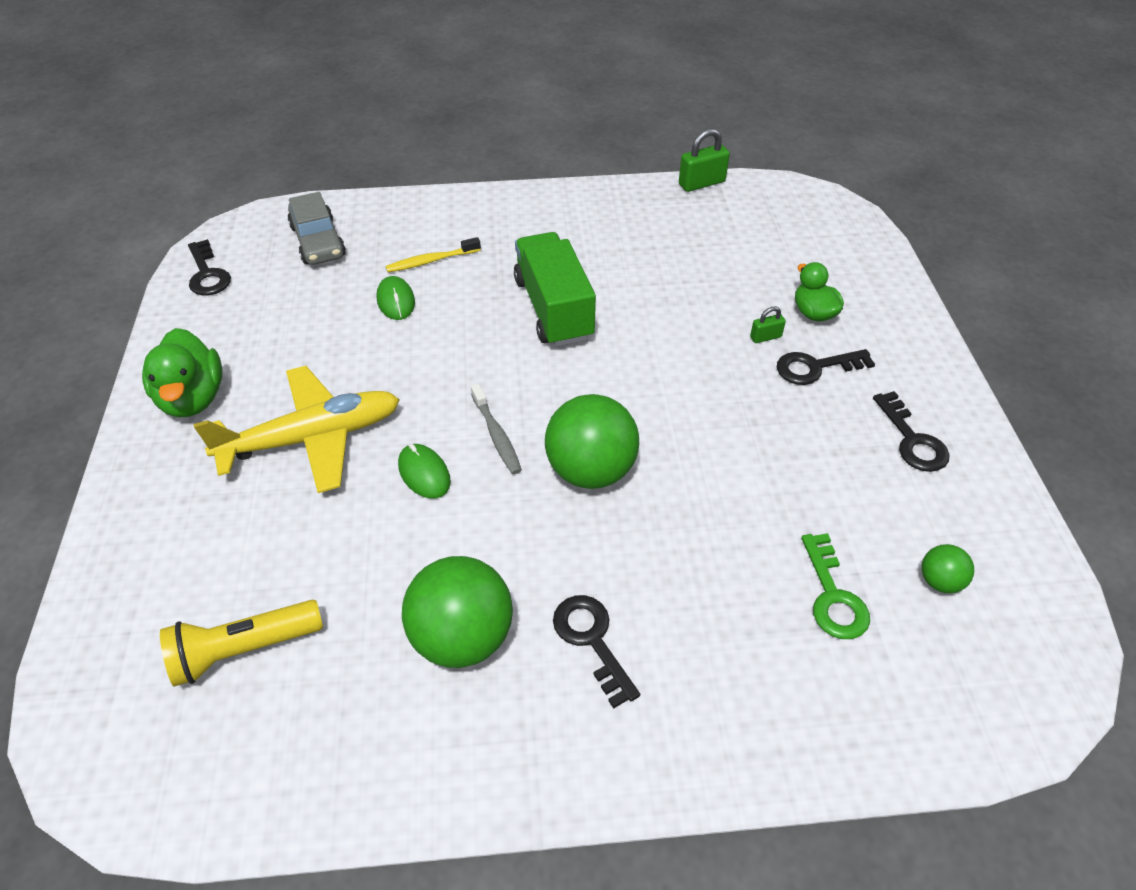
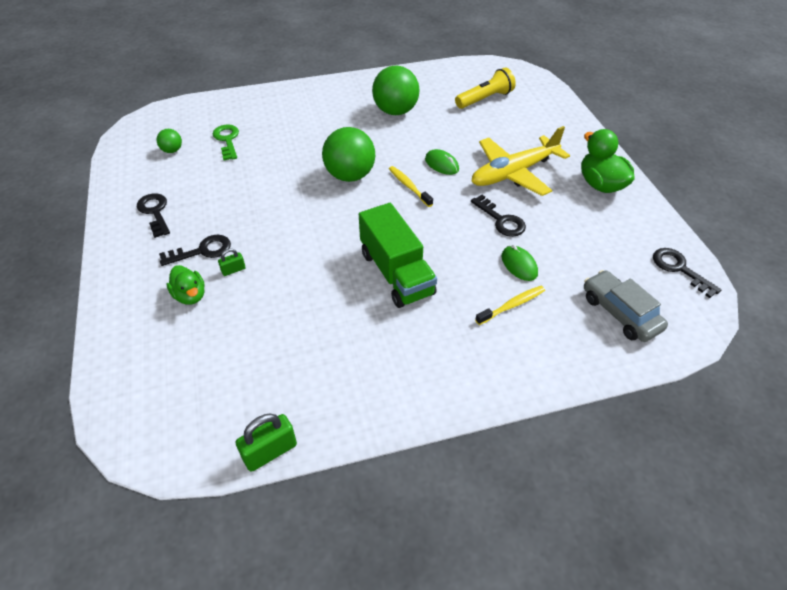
camera: 170 degrees right, 0 degrees up
grey toothbrush [471,383,522,474] -> yellow toothbrush [389,166,433,207]
black key [553,595,640,708] -> black key moved to [471,195,526,237]

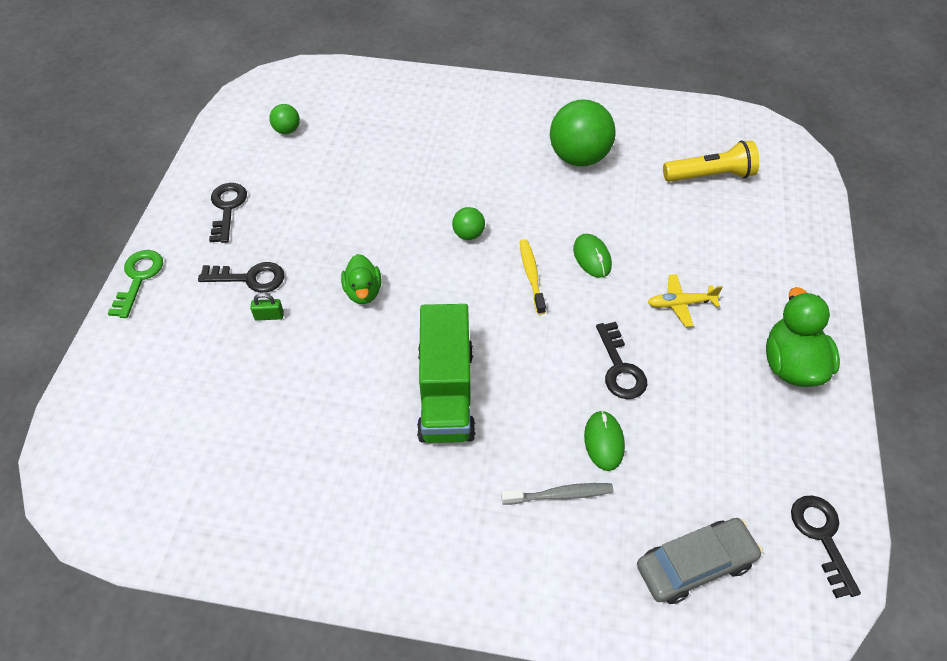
camera: 25 degrees right, 5 degrees up
green duck [166,265,205,305] -> green duck moved to [341,254,382,304]
green key [213,124,239,161] -> green key moved to [108,250,163,318]
green padlock [236,414,297,472] -> none
green ball [322,127,375,182] -> green ball [452,207,485,240], size x0.47
yellow plane [472,126,570,196] -> yellow plane [648,274,723,327], size x0.46
yellow toothbrush [475,286,545,325] -> grey toothbrush [501,483,613,505]
grey car [584,270,668,342] -> grey car turned 75 degrees clockwise [637,518,763,604]

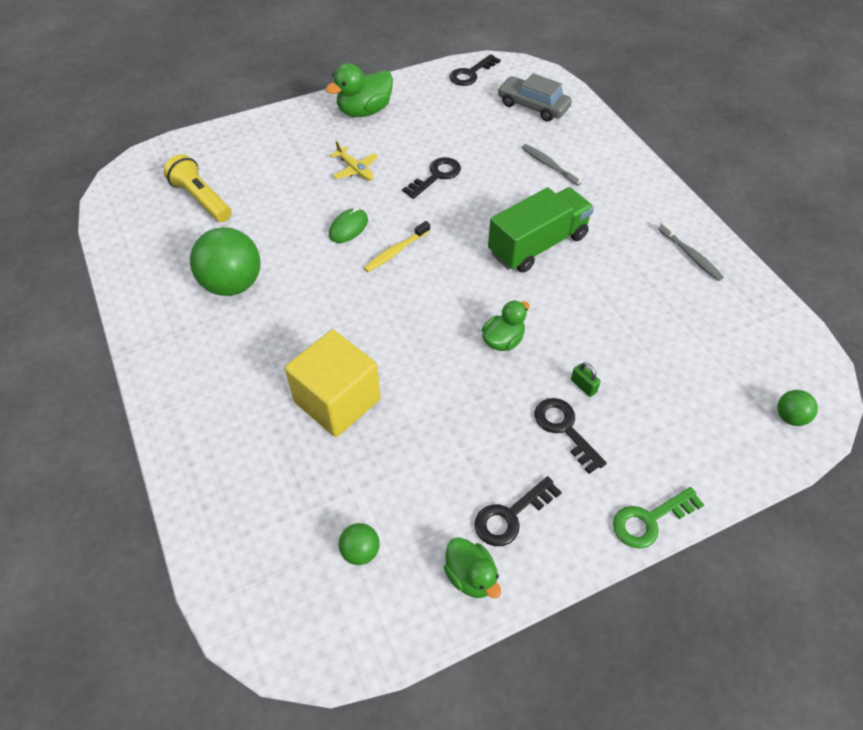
camera: 125 degrees left, 0 degrees up
green ball [452,207,485,240] -> green ball moved to [777,390,818,426]
green mouse [584,410,625,471] -> none
none -> yellow cube [285,330,381,437]
none -> green duck [444,537,501,598]
none -> grey toothbrush [658,221,724,281]

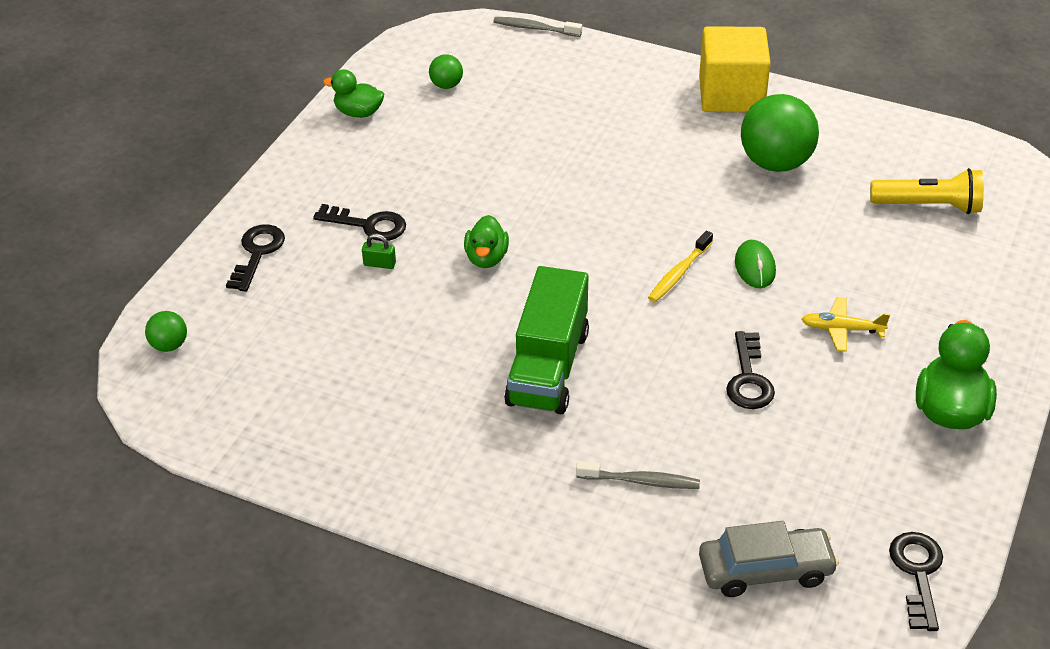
camera: 140 degrees right, 10 degrees down
yellow cube [285,330,381,437] -> yellow cube moved to [699,26,771,112]
yellow toothbrush [364,221,430,272] -> yellow toothbrush turned 150 degrees counterclockwise [648,231,713,302]
black key [475,476,562,546] -> black key moved to [226,224,285,291]
green key [613,487,704,548] -> none
grey toothbrush [658,221,724,281] -> grey toothbrush moved to [493,17,582,37]

